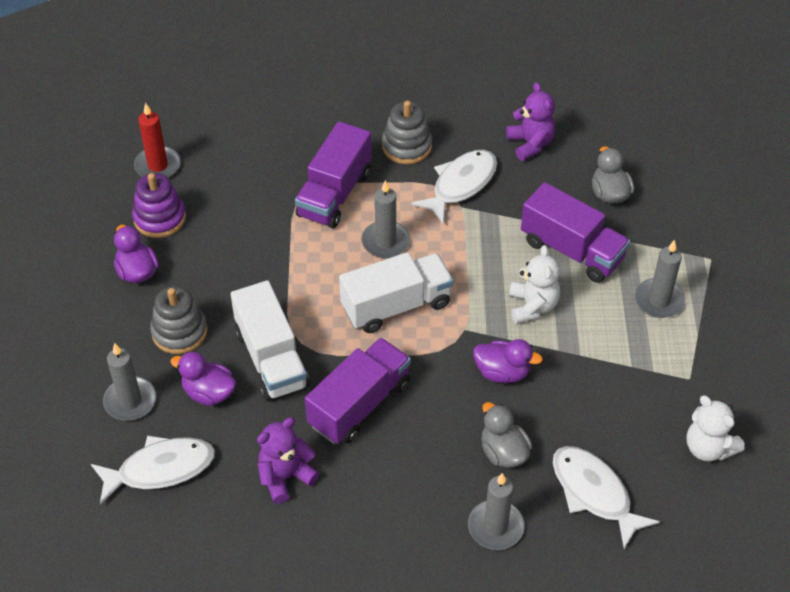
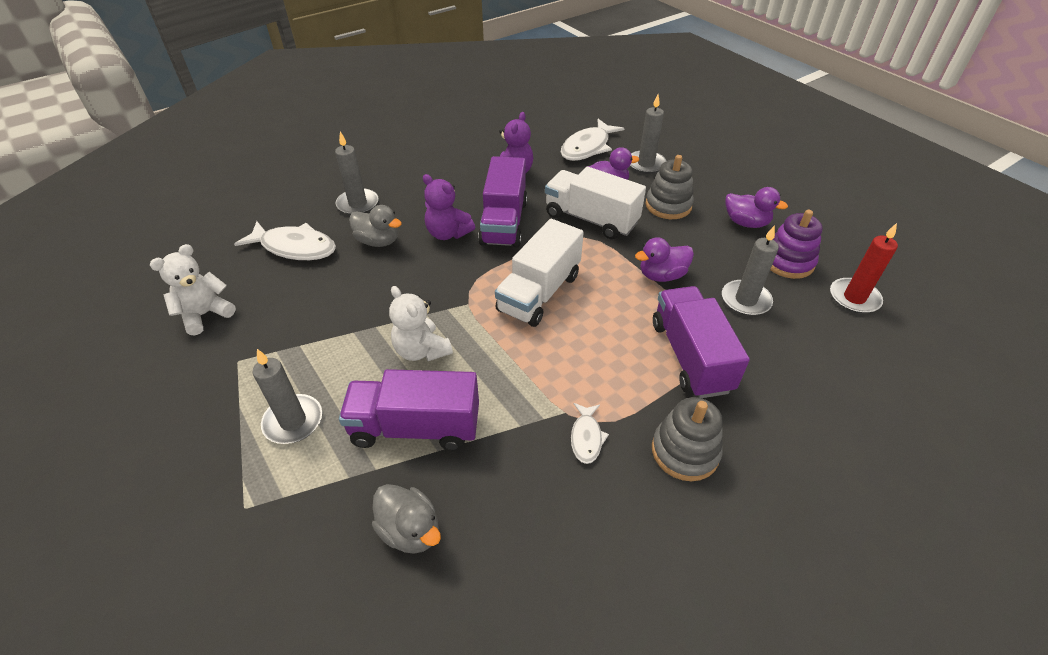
camera: 145 degrees right, 5 degrees down
grey candle [361,180,410,258] -> grey candle moved to [722,225,779,316]
white fish [411,150,497,224] -> white fish [571,403,609,464], size x0.53
purple duck [473,339,543,383] -> purple duck moved to [635,237,694,282]
purple teddy bear [506,82,555,161] -> purple teddy bear moved to [423,174,475,240]
white teddy bear [686,395,745,462] -> white teddy bear turned 60 degrees counterclockwise [150,244,236,335]

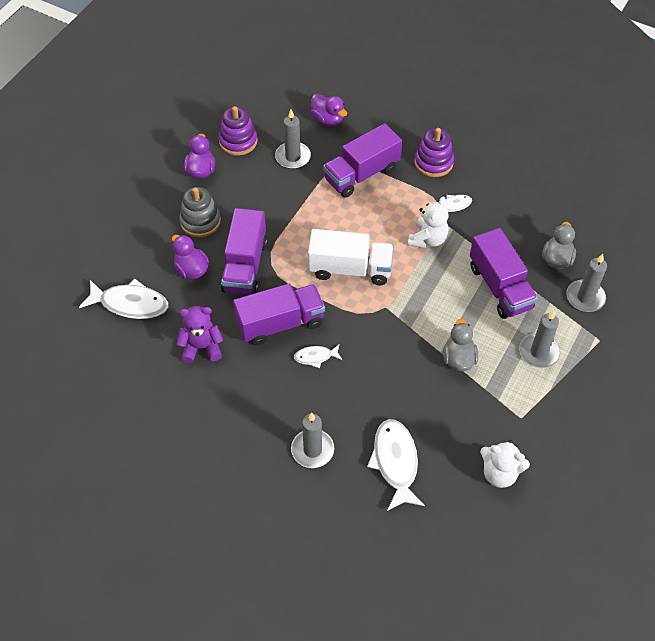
camera: 115 degrees left, 10 degrees up
grey duck [349,205,402,247] -> grey duck moved to [443,319,478,371]
white teddy bear [389,286,453,361] -> white teddy bear moved to [408,196,449,248]
purple teddy bear [423,174,475,240] -> white fish [294,345,342,368]
white truck [545,166,646,240] -> purple truck [221,208,268,295]
grey candle [630,95,666,174] -> grey candle moved to [566,254,607,312]
purple duck [635,237,694,282] -> purple duck moved to [311,94,347,126]
grey stacking toy [652,397,723,481] -> purple stacking toy [414,128,454,177]
red candle [830,223,898,314] -> none

